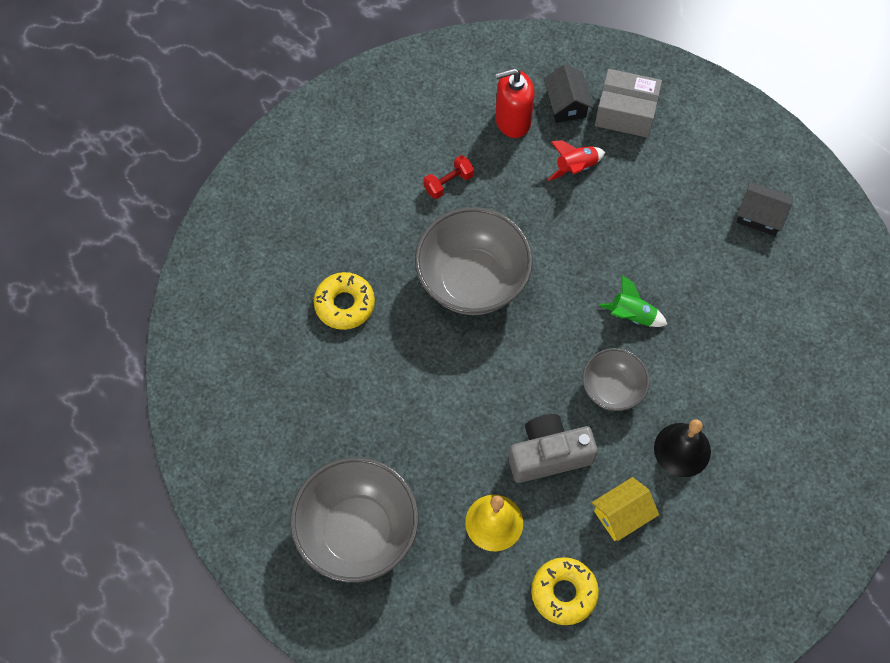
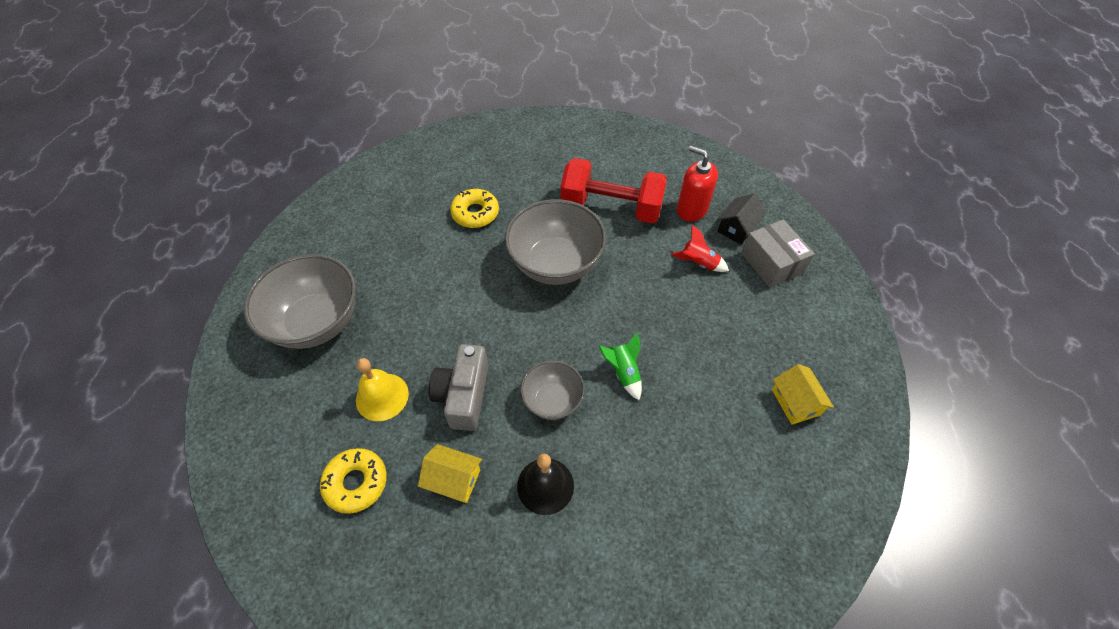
camera: 50 degrees right, 10 degrees down
red dumbbell [424,155,474,199] -> red dumbbell [561,158,667,223], size x2.44
grey camera [509,414,598,483] -> grey camera turned 120 degrees counterclockwise [429,344,488,431]
black house [736,182,793,236] -> yellow house [772,364,834,425]

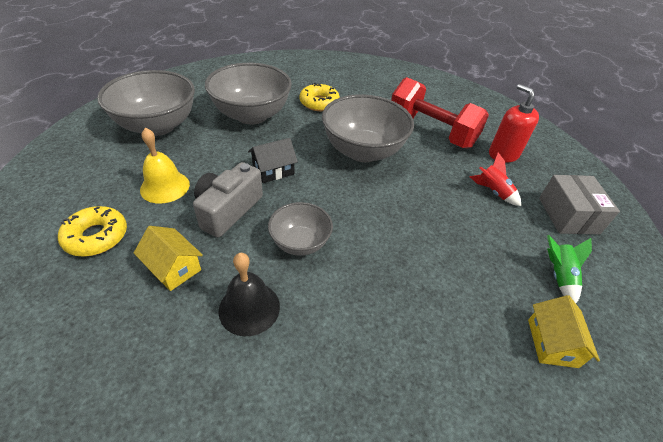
camera: 20 degrees right, 10 degrees down
green rocket [599,332,642,400] -> green rocket moved to [547,235,592,303]
black house [717,194,766,244] -> black house moved to [248,138,298,183]
none -> grey bowl [205,63,292,124]

